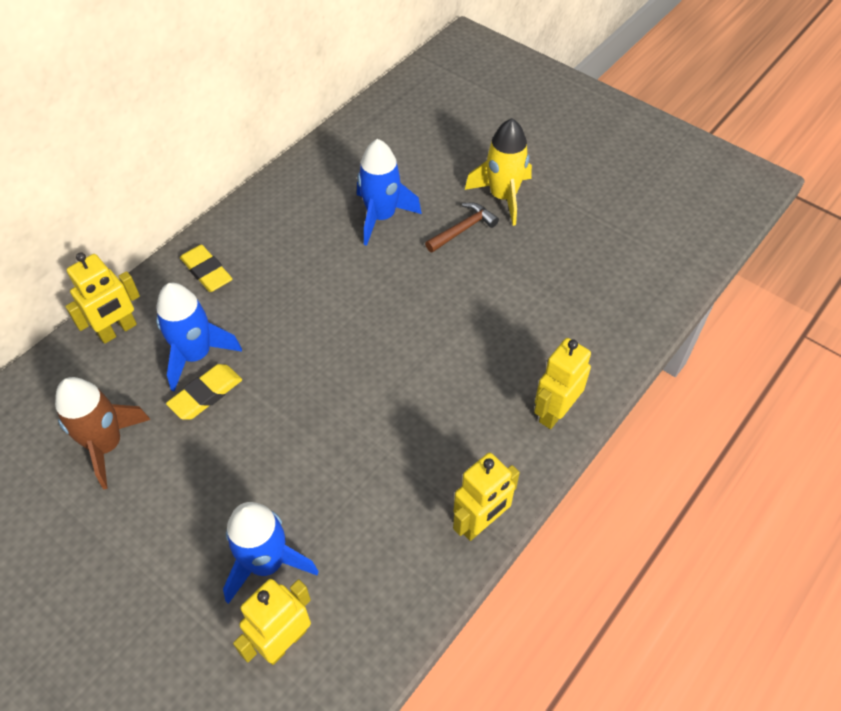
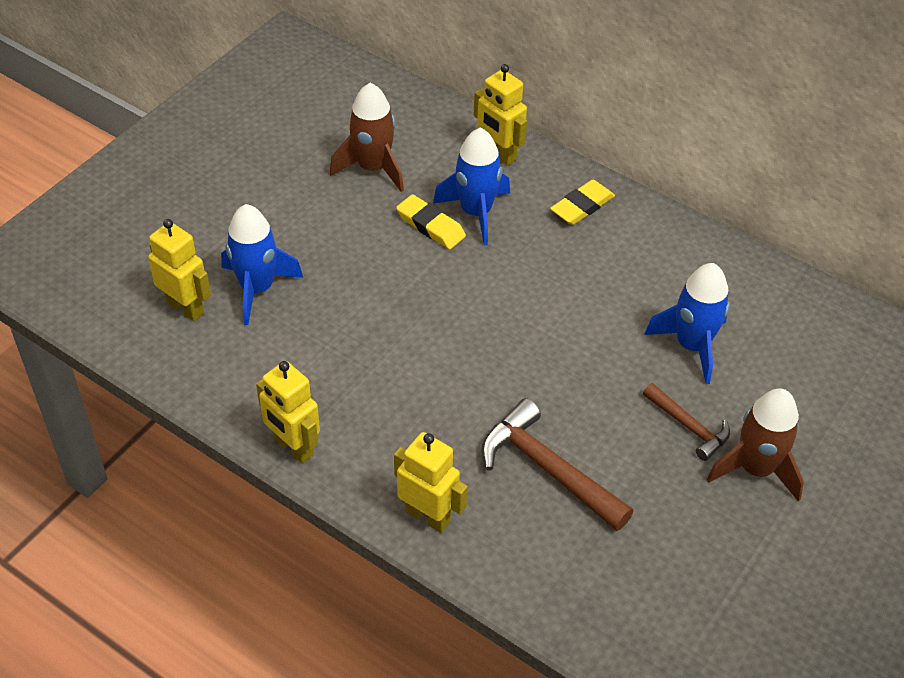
camera: 85 degrees right, 5 degrees down
yellow rocket [465,118,532,226] -> brown rocket [707,388,804,501]
none -> brown hammer [482,398,634,531]

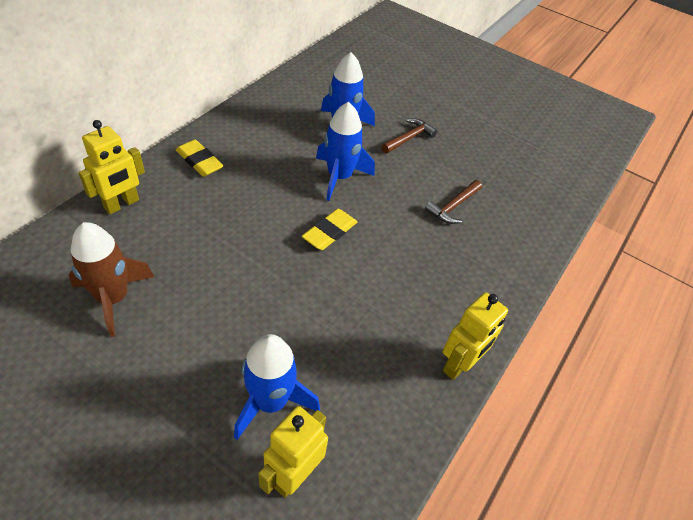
camera: 95 degrees left, 0 degrees up
yellow robot [394,432,468,533] -> none
yellow eraser [396,194,466,249] -> yellow eraser moved to [302,209,357,250]
blue rocket [433,128,510,246] -> blue rocket moved to [316,102,375,201]
brown hammer [482,398,634,531] -> brown hammer [425,180,482,224], size x0.60
brown rocket [707,388,804,501] -> none

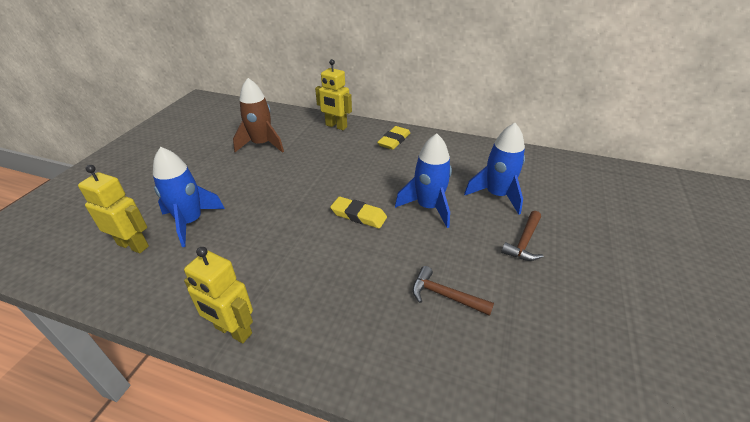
camera: 80 degrees right, 10 degrees down
brown hammer [381,118,438,153] -> brown hammer turned 90 degrees clockwise [501,211,543,261]

